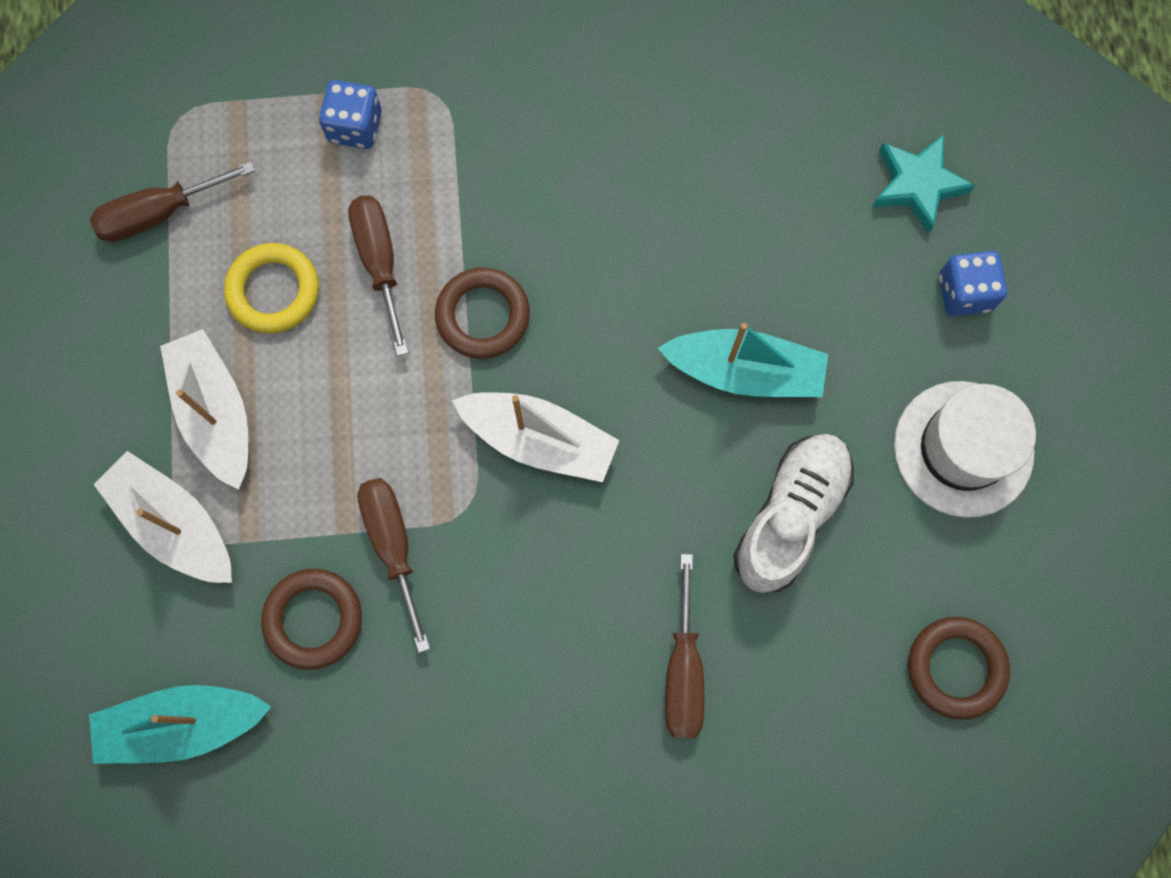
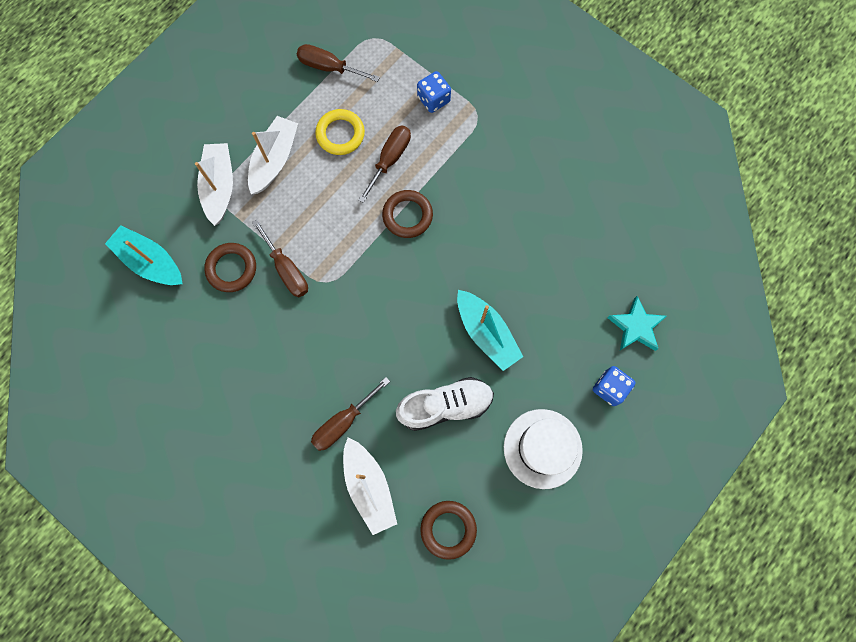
camera: 45 degrees right, 0 degrees up
brown screwdriver [357,478,430,653] -> brown screwdriver turned 120 degrees clockwise [252,219,308,297]
white boat [452,393,619,482] -> white boat moved to [343,438,397,535]

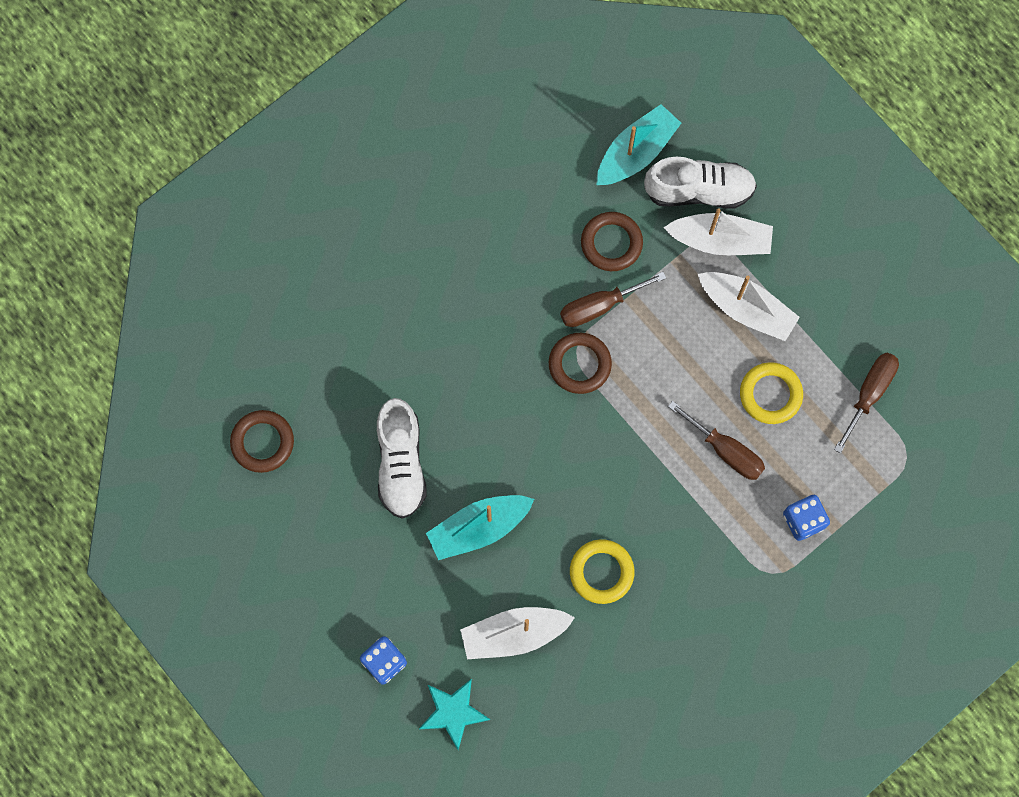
camera: 100 degrees right, 0 degrees up
brown screwdriver [311,377,390,451] -> none
white boat [343,438,397,535] -> white boat moved to [460,607,575,659]
brown ring [382,190,433,238] -> brown ring moved to [549,333,612,394]
white hat [504,409,583,489] -> none
none -> yellow ring [570,539,634,604]
none -> white shoe [644,157,757,209]

